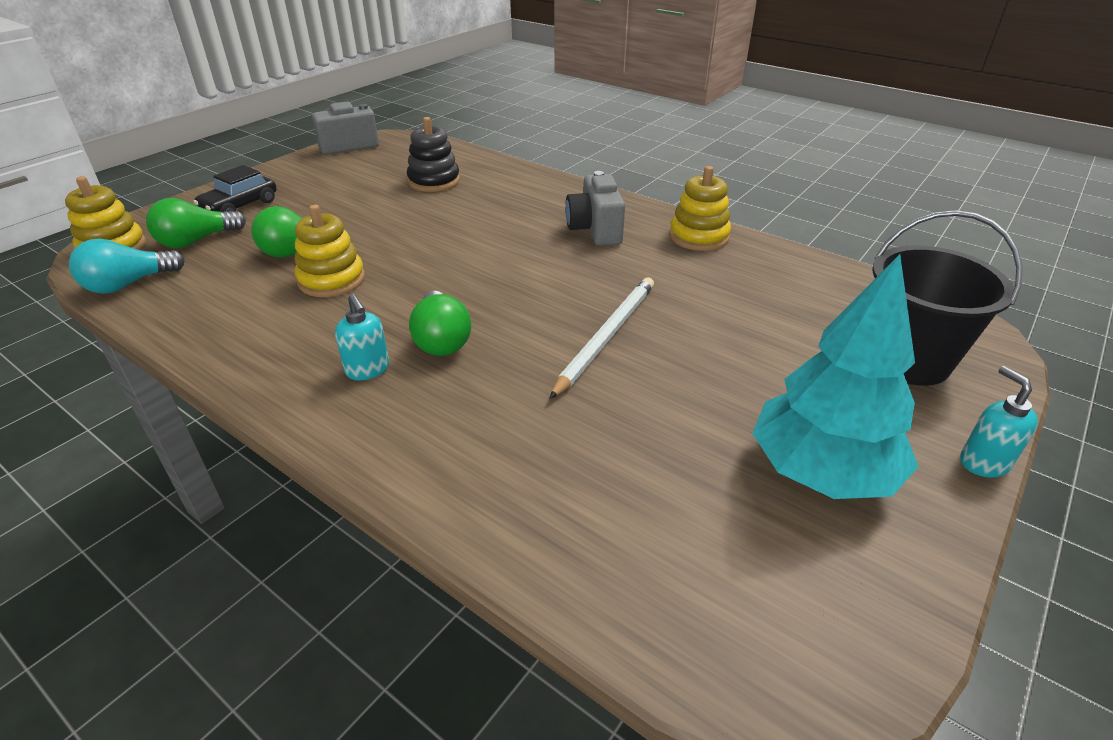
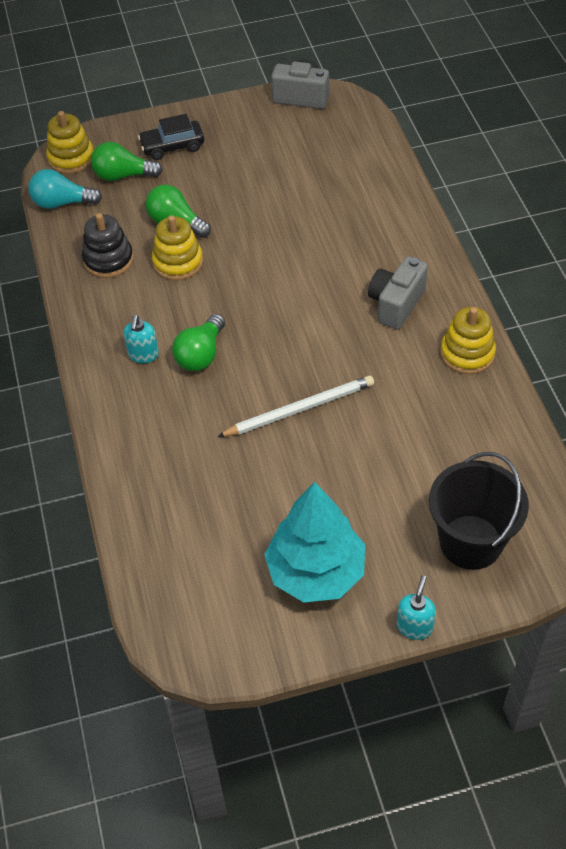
camera: 40 degrees right, 15 degrees up
black stacking toy [407,117,460,192] -> black stacking toy moved to [82,213,134,278]

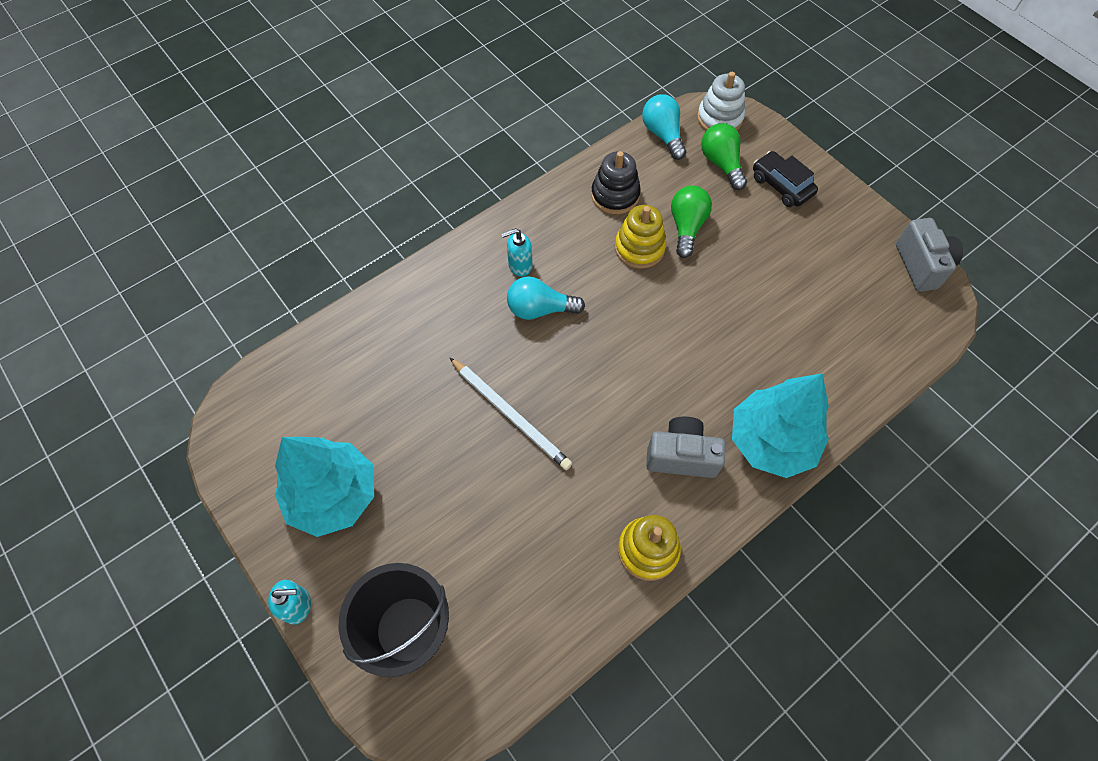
camera: 65 degrees right, 10 degrees up
yellow stacking toy [46,111,93,174] -> white stacking toy [697,72,745,131]
green light bulb [172,314,225,371] -> turquoise light bulb [507,277,585,320]
none -> turquoise tree [732,373,829,478]

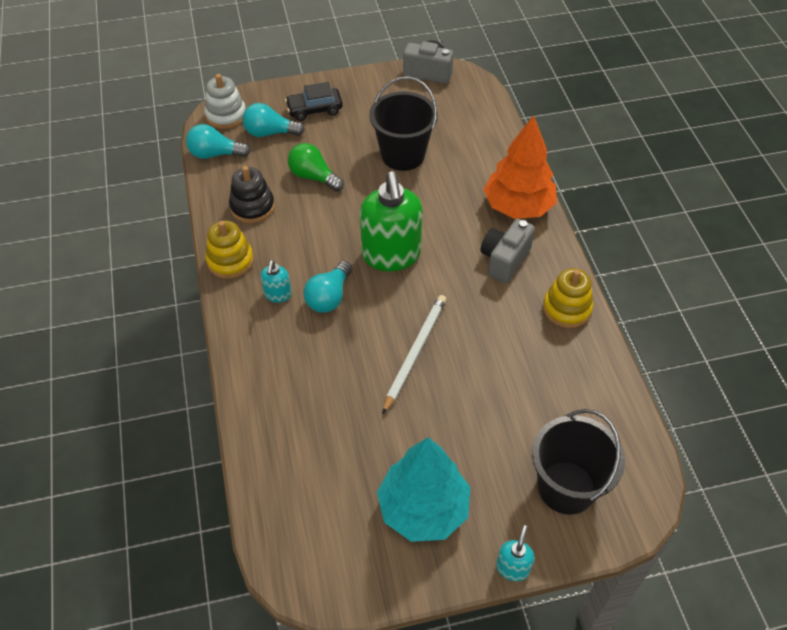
camera: 65 degrees left, 10 degrees down
white pencil [450,358,572,470] -> white pencil turned 45 degrees counterclockwise [382,295,447,414]
yellow stacking toy [615,205,666,269] -> yellow stacking toy moved to [205,221,254,279]
green light bulb [701,123,747,190] -> turquoise light bulb [242,103,305,137]
turquoise tree [732,373,829,478] -> orange tree [484,115,557,219]
none -> green soap dispenser [360,171,422,271]
none -> black bucket [369,77,438,171]

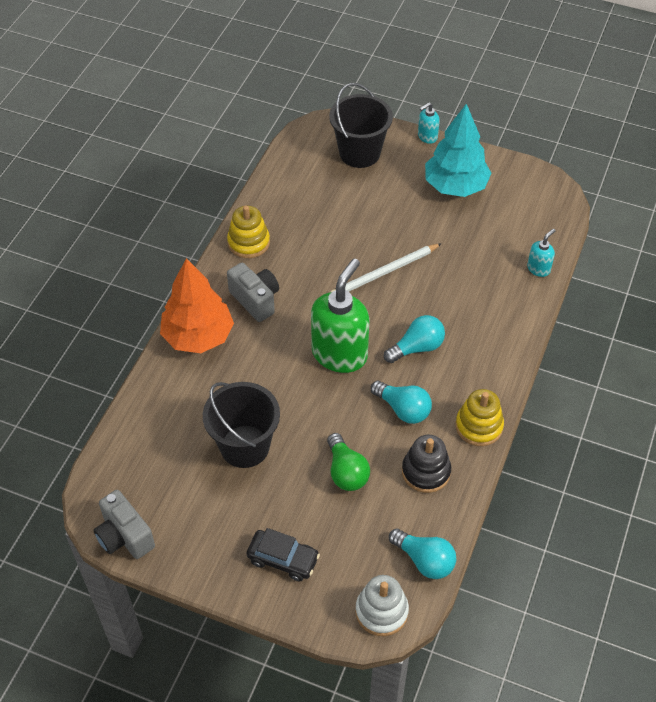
camera: 145 degrees left, 0 degrees up
turquoise light bulb [242,103,305,137] -> turquoise light bulb moved to [371,381,432,424]
turquoise soap dispenser [261,260,292,303] -> turquoise soap dispenser moved to [527,229,556,277]
grey camera [480,219,535,284] -> grey camera turned 105 degrees counterclockwise [227,262,279,322]

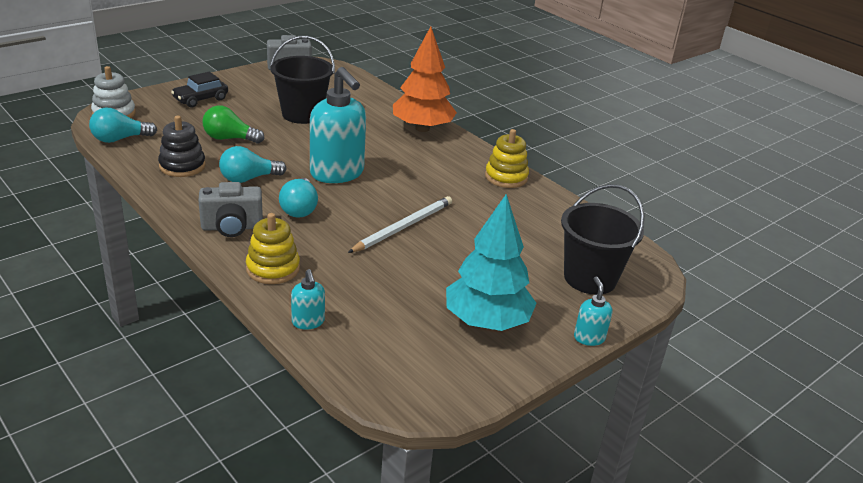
camera: 115 degrees right, 20 degrees down
grey camera [227,262,279,322] -> grey camera moved to [198,182,263,237]
green soap dispenser [311,259,370,373] -> turquoise soap dispenser [310,67,366,183]
white pencil [330,243,442,292] -> white pencil turned 45 degrees clockwise [348,196,452,253]
yellow stacking toy [455,389,504,446] -> yellow stacking toy moved to [246,213,300,284]

